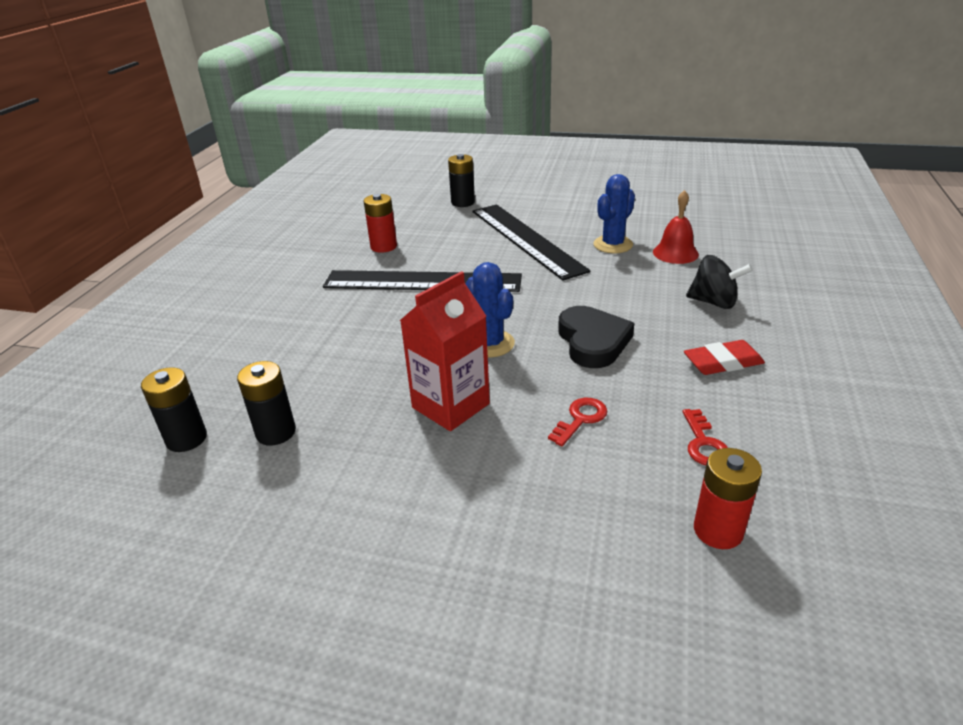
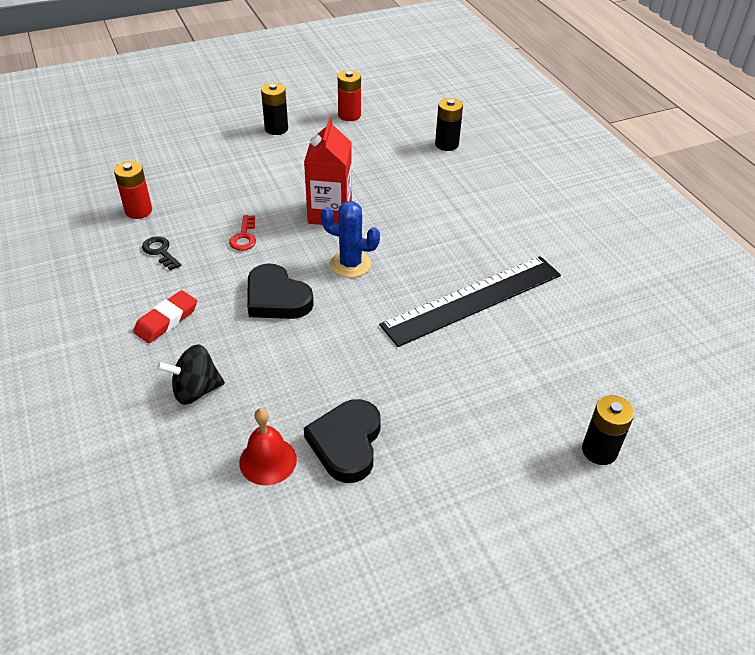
camera: 140 degrees right, 10 degrees up
black battery [237,361,296,446] -> black battery moved to [261,83,288,135]
red battery [364,194,397,253] -> red battery moved to [338,70,361,121]
black ruler [473,204,591,281] -> none
blue cactus [593,174,635,253] -> black heart [304,399,381,483]
red key [683,409,728,465] -> black key [142,236,182,271]

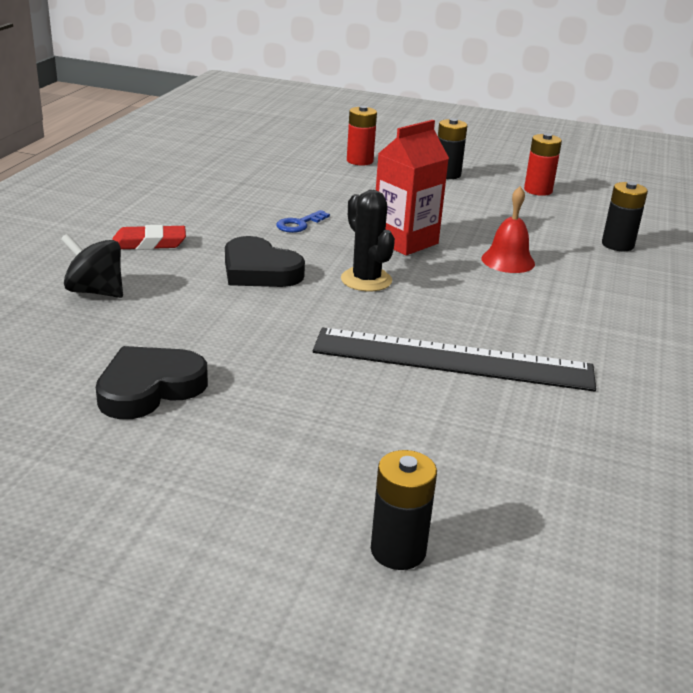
camera: 40 degrees right, 15 degrees down
red battery [114,161,152,219] -> red battery moved to [347,106,377,166]
black key [142,236,182,271] -> none
red key [229,215,256,251] -> blue key [276,210,330,233]
red bell [239,408,297,485] -> red bell moved to [481,186,535,273]
black heart [247,263,314,319] -> black heart turned 45 degrees counterclockwise [225,236,305,287]
blue cactus [321,201,380,278] -> black cactus [341,190,395,291]

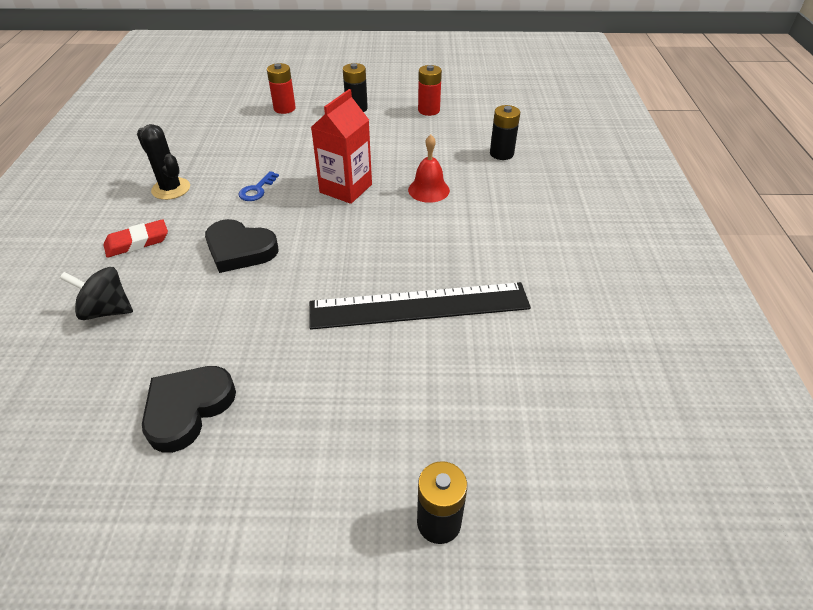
camera: 15 degrees left, 15 degrees up
black cactus [341,190,395,291] -> black cactus moved to [137,124,190,200]

